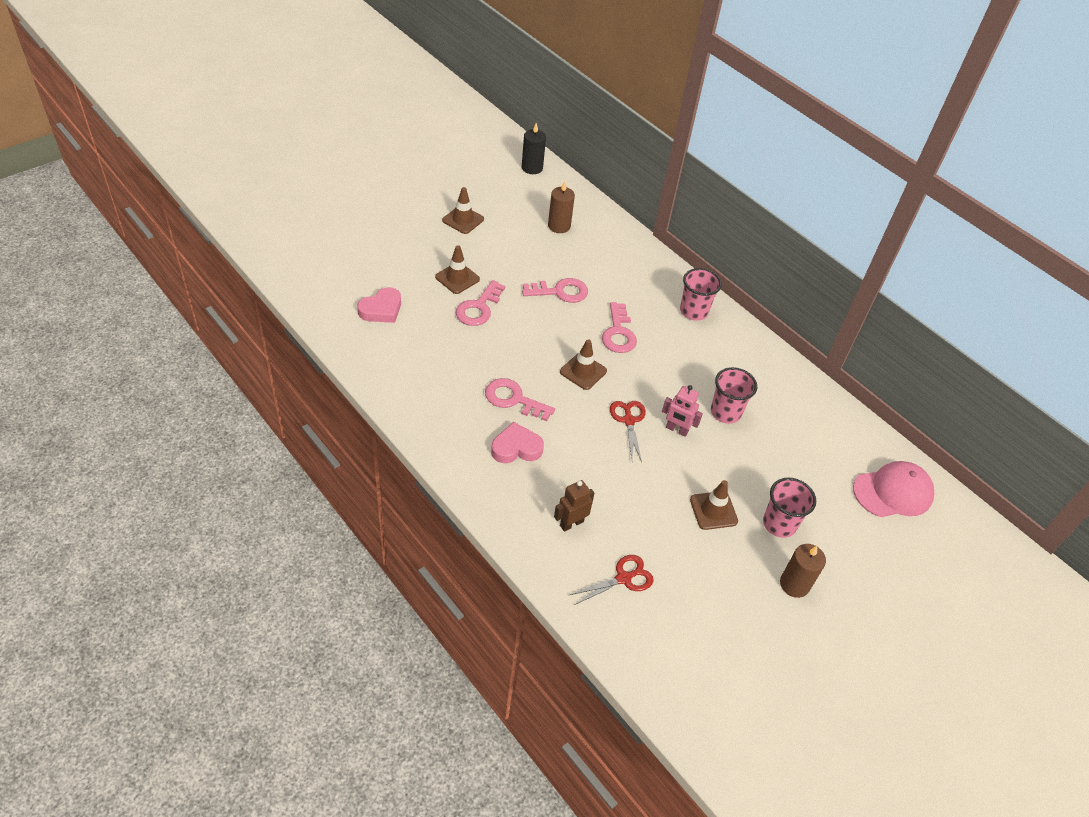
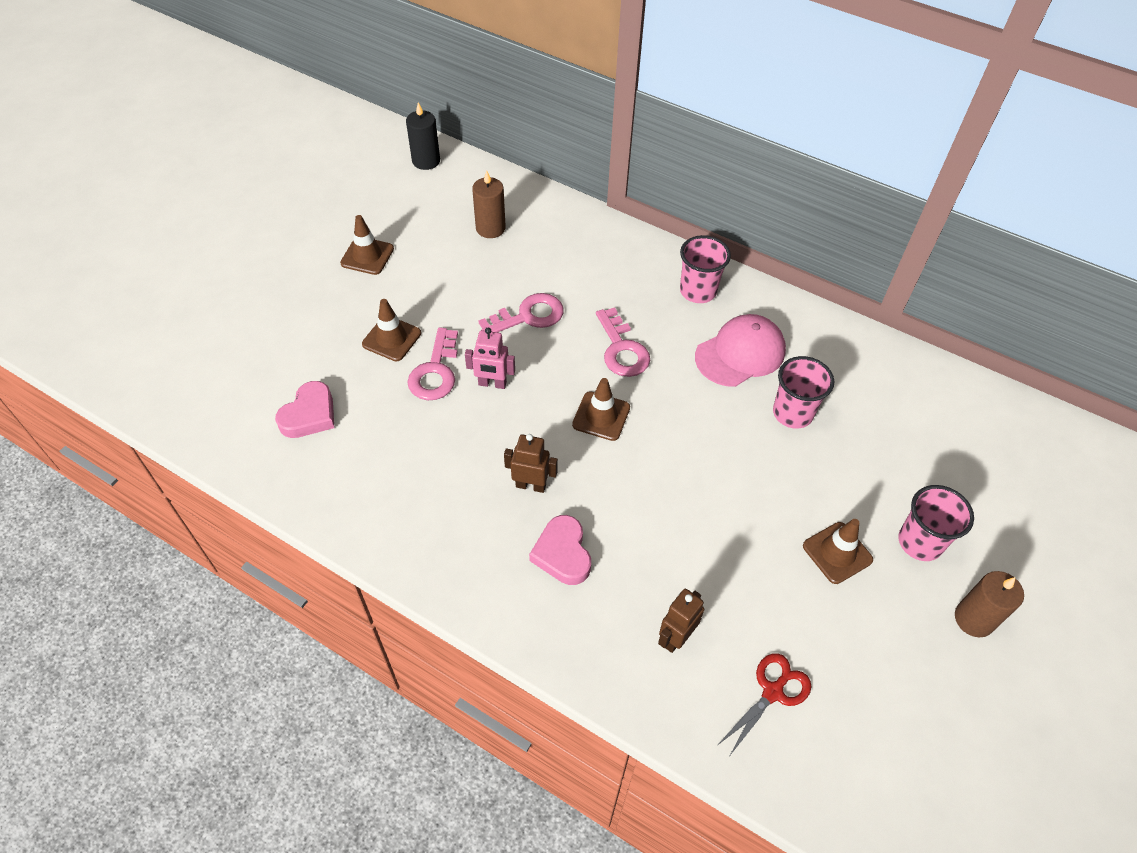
camera: 15 degrees left, 5 degrees up
pink key [485,378,555,421] -> brown robot [504,434,558,493]
pink heart [491,422,544,463] -> pink heart turned 75 degrees counterclockwise [529,515,591,585]
red scissors [610,401,646,462] -> none
pink robot [662,385,703,437] -> pink robot moved to [465,328,515,389]
pink cap [853,461,934,517] -> pink cap moved to [695,314,786,387]

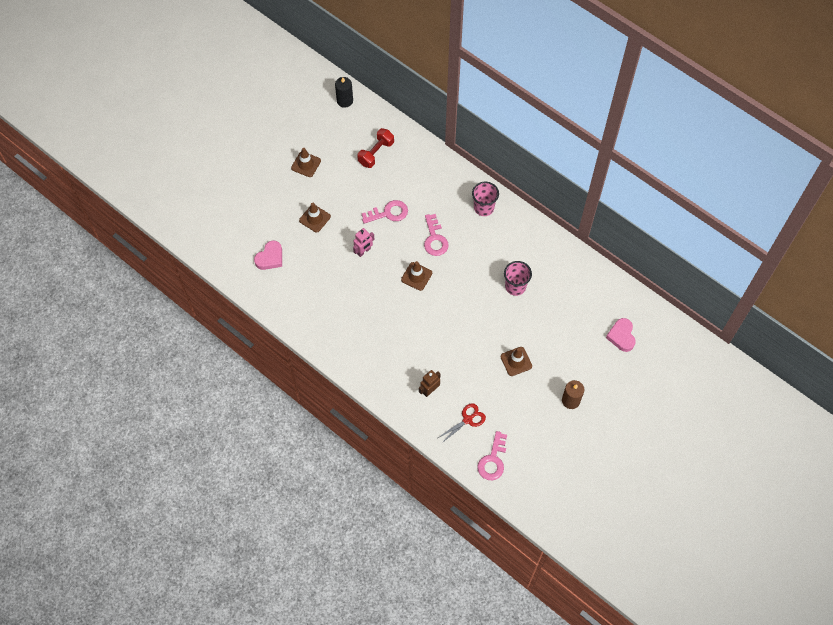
camera: 10 degrees right, 10 degrees up
pink key [407,327,458,400] -> pink key moved to [477,431,507,480]
pink robot [465,328,515,389] -> pink robot turned 60 degrees counterclockwise [353,228,375,257]
brown candle [472,171,506,238] -> red dumbbell [357,128,394,168]
brown robot [504,434,558,493] -> none
pink heart [529,515,591,585] -> pink heart moved to [606,318,636,352]
pink cap [695,314,786,387] -> none
pink cup [898,485,974,561] -> none

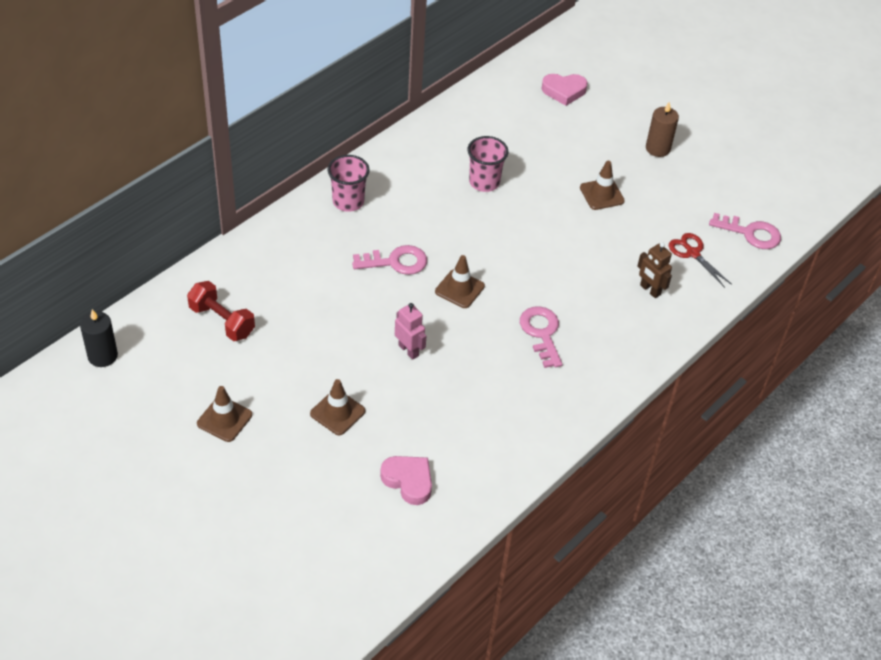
camera: 90 degrees left, 15 degrees down
pink key [362,200,408,224] -> pink key moved to [520,306,563,368]

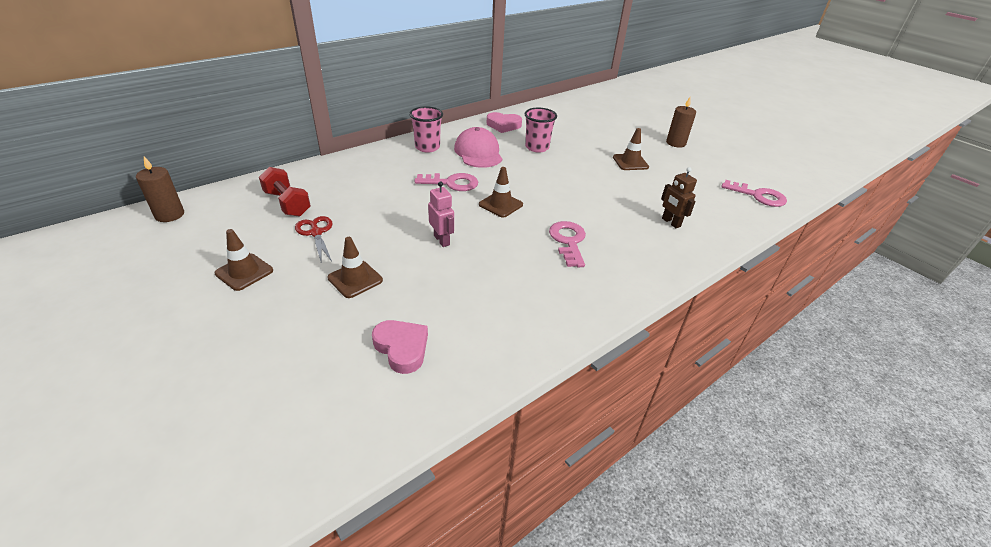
camera: 10 degrees right, 10 degrees down
black candle [80,309,118,367] -> brown candle [136,156,184,222]
pink heart [541,74,588,106] -> pink heart moved to [487,112,522,133]
red scissors [669,233,732,288] -> red scissors moved to [295,216,332,262]
none -> pink cap [454,127,502,168]

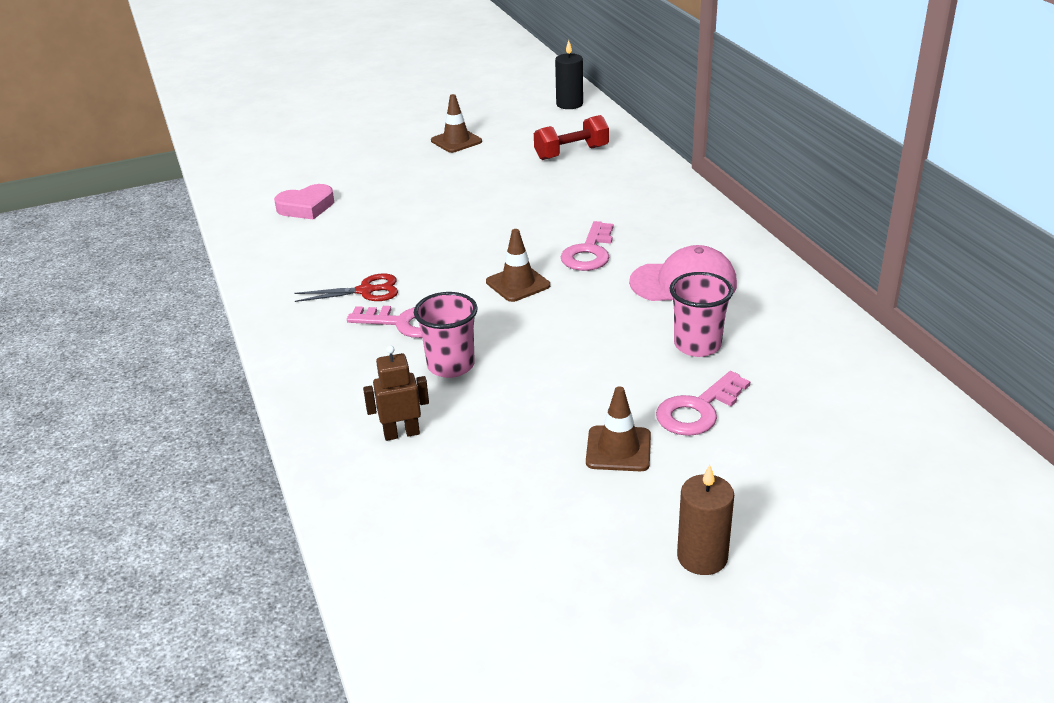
camera: 110 degrees right, 5 degrees down
brown candle [136,156,184,222] -> black candle [555,40,583,109]
red scissors [295,216,332,262] -> red scissors moved to [295,273,398,302]
brown traffic cone [327,237,383,298] -> none
pink cup [409,106,443,152] -> pink cup moved to [414,292,478,378]
pink robot [428,181,454,247] -> none
pink heart [487,112,522,133] -> none
pink key [721,180,787,207] -> pink key moved to [656,371,750,436]

